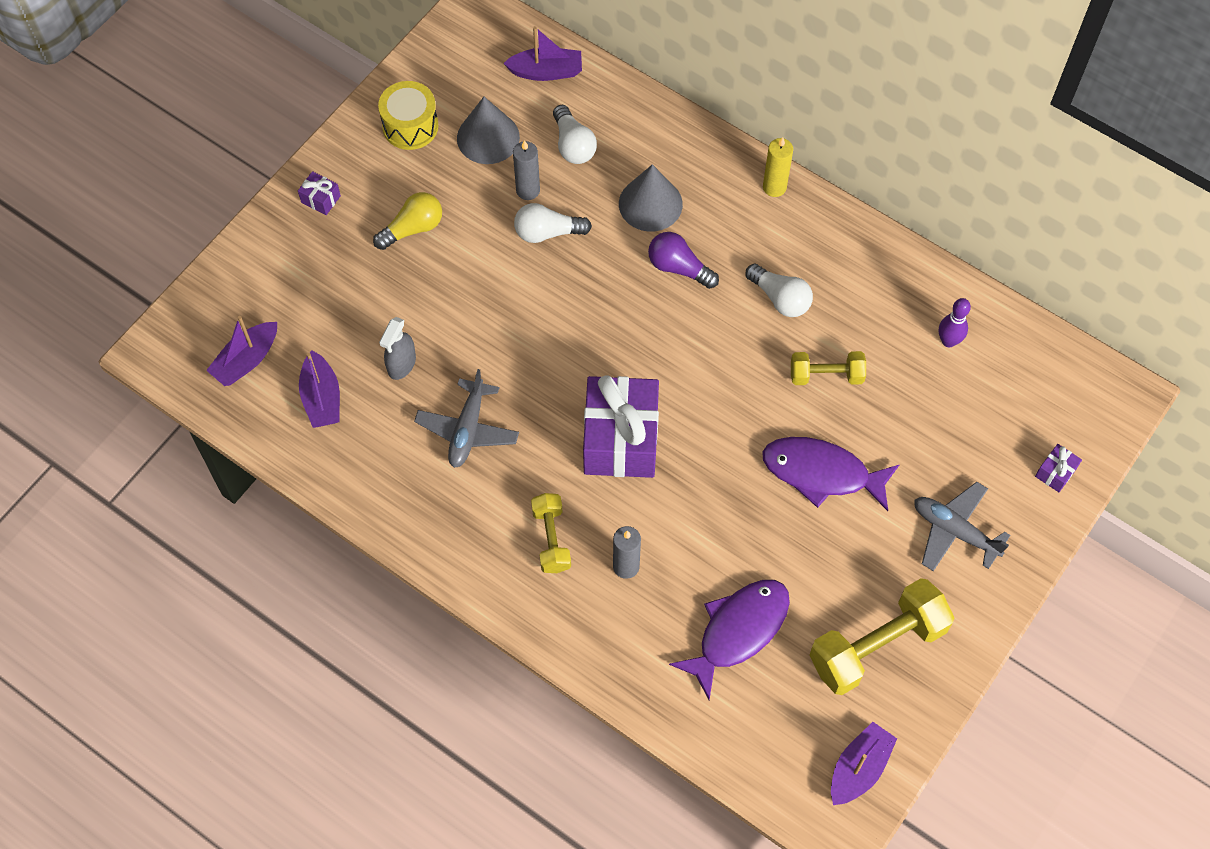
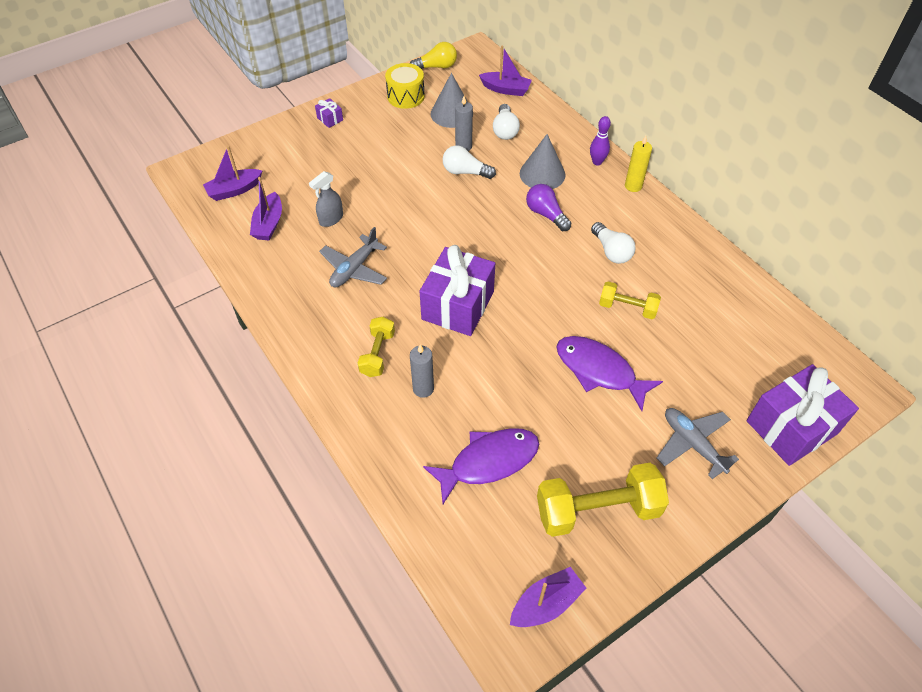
camera: 20 degrees right, 10 degrees down
yellow light bulb [373,192,442,250] -> yellow light bulb moved to [410,42,457,69]
purple bowling pin [939,298,971,347] -> purple bowling pin moved to [590,116,611,165]
purple gift [1035,444,1082,492] -> purple gift [747,364,859,466], size x2.47

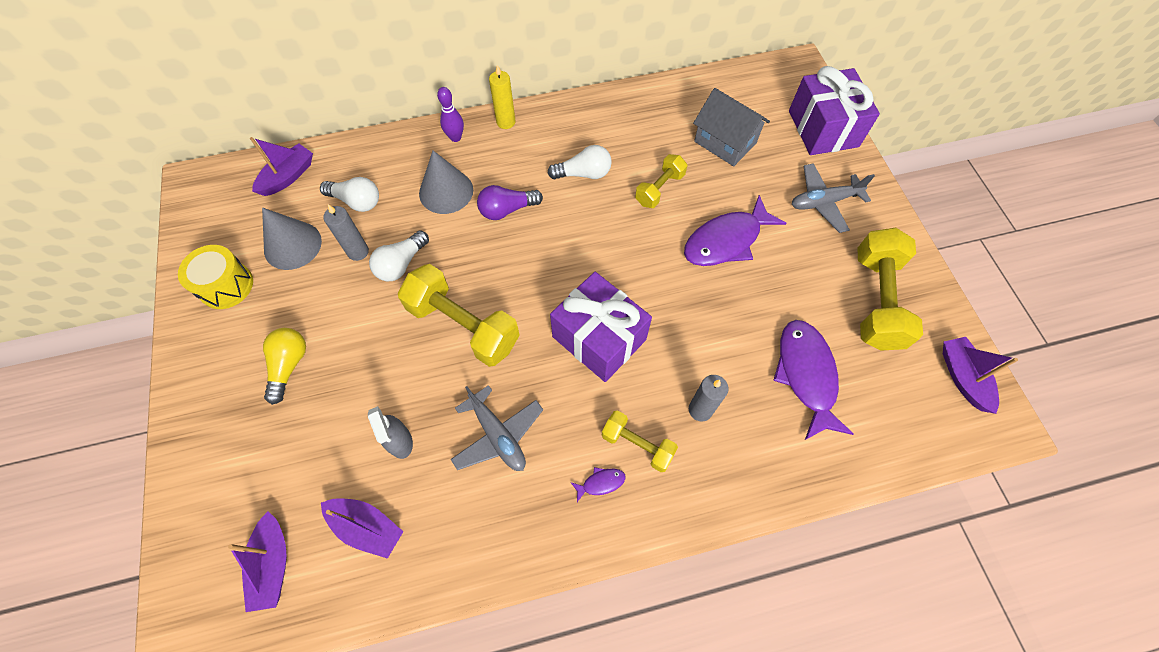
camera: 70 degrees left, 10 degrees up
purple gift [315,98,343,128] -> none
yellow light bulb [410,42,457,69] -> yellow light bulb moved to [263,328,306,405]
none -> yellow dumbbell [398,264,520,367]
none -> purple fish [570,467,626,502]
none -> grey house [693,88,770,166]

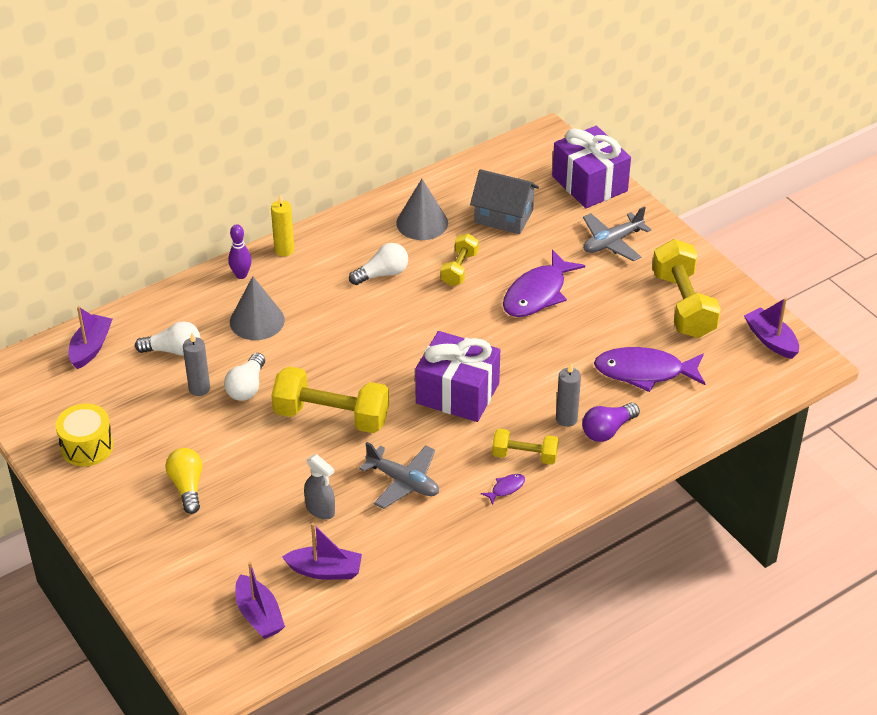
camera: 20 degrees left, 20 degrees down
grey cone [262,207,322,270] -> grey cone moved to [396,179,448,240]
purple light bulb [477,185,543,220] -> purple light bulb moved to [582,403,640,442]
purple fish [773,320,854,440] -> purple fish turned 60 degrees counterclockwise [594,347,705,392]

